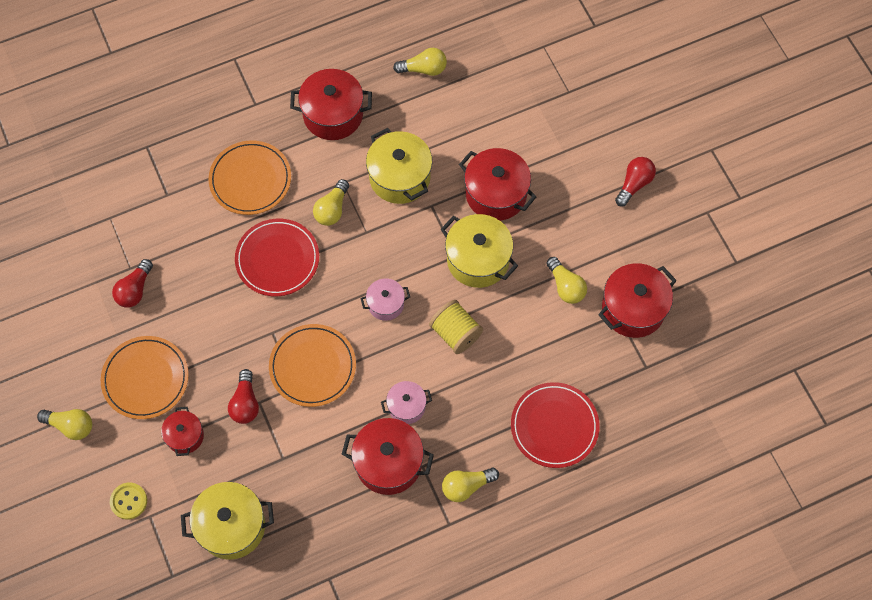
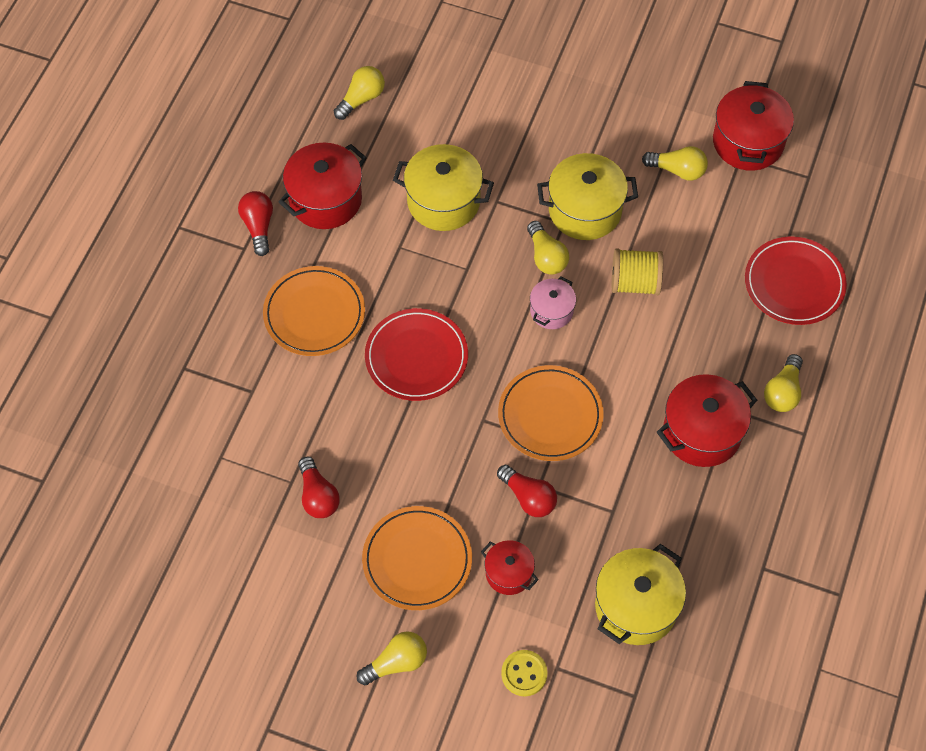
camera: 45 degrees left, 5 degrees down
yellow light bulb [313,179,349,226] -> yellow light bulb moved to [527,221,569,275]
pink pot [381,381,432,424] -> none
red pot [459,148,536,221] -> none
red light bulb [615,157,656,207] -> red light bulb moved to [238,191,273,256]

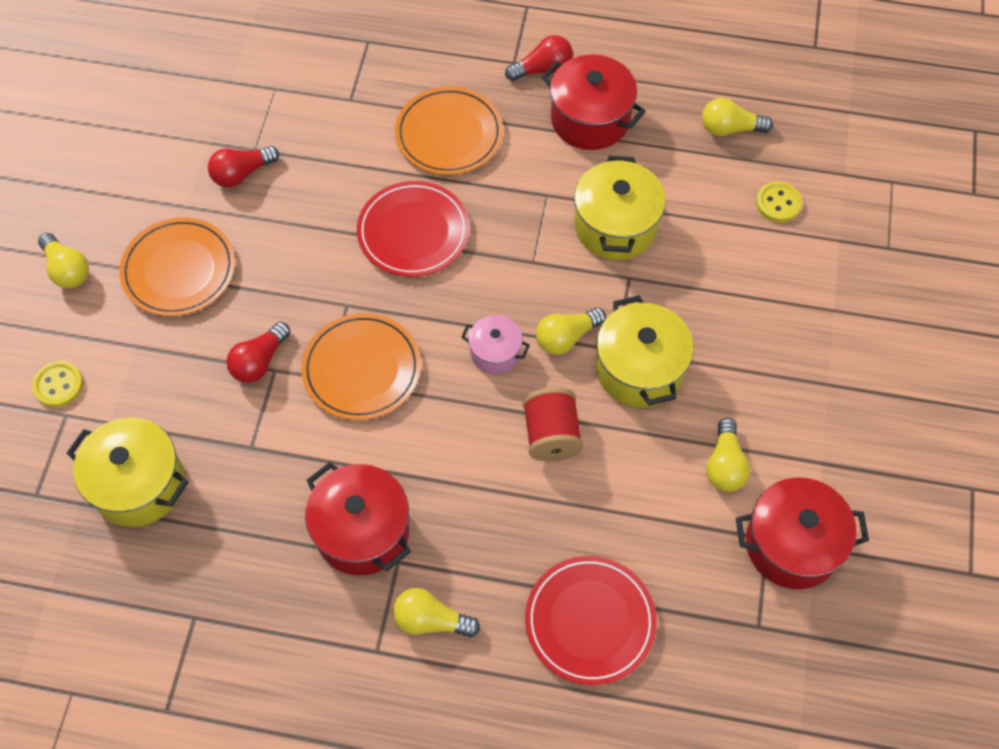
camera: 80 degrees right, 0 degrees up
yellow light bulb [334,66,385,120] -> yellow light bulb turned 150 degrees clockwise [702,98,773,136]
red pot [481,540,539,595] -> none
yellow spool [612,248,663,295] -> red spool [523,387,583,461]
none -> yellow button [756,182,802,222]

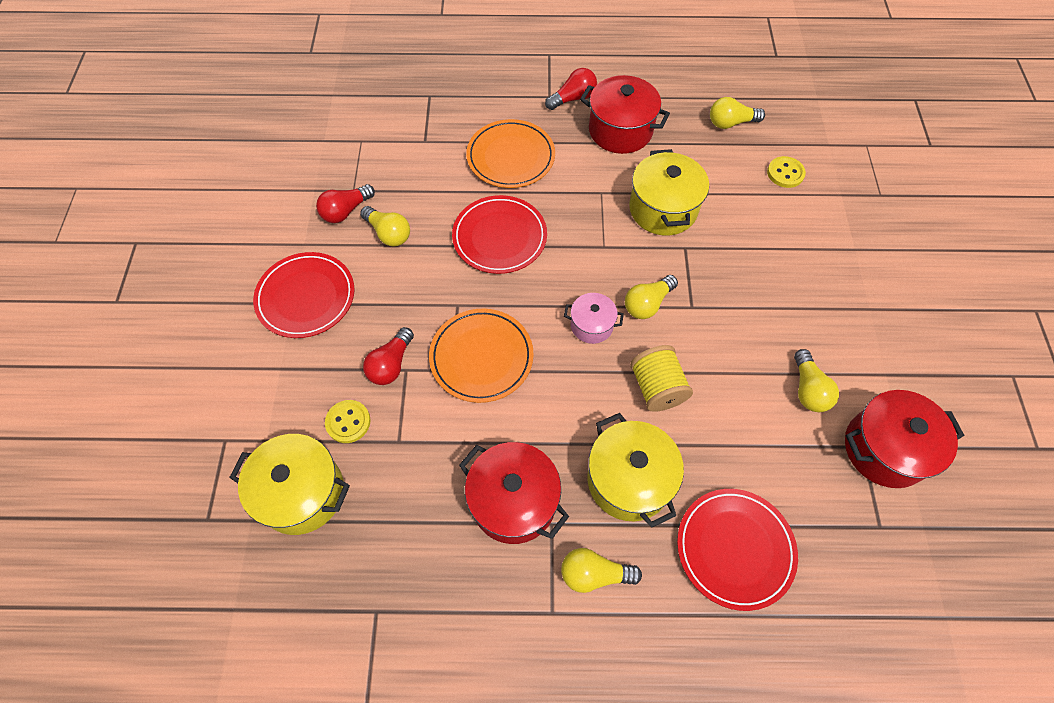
camera: 10 degrees left, 0 degrees up
yellow button [32,361,83,407] -> yellow button moved to [325,400,371,443]
yellow light bulb [38,233,89,288] -> yellow light bulb moved to [360,206,410,247]
orange plate [119,217,235,316] -> red plate [253,252,355,338]
red spool [523,387,583,461] -> yellow spool [630,345,693,412]
yellow pot [596,295,694,408] -> yellow pot moved to [588,413,684,528]

